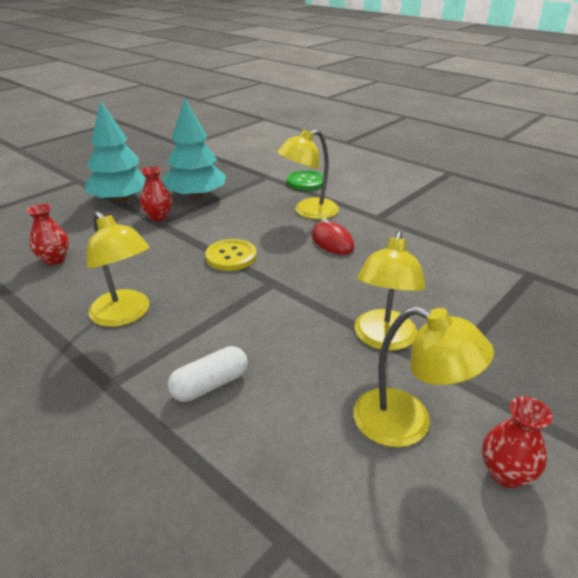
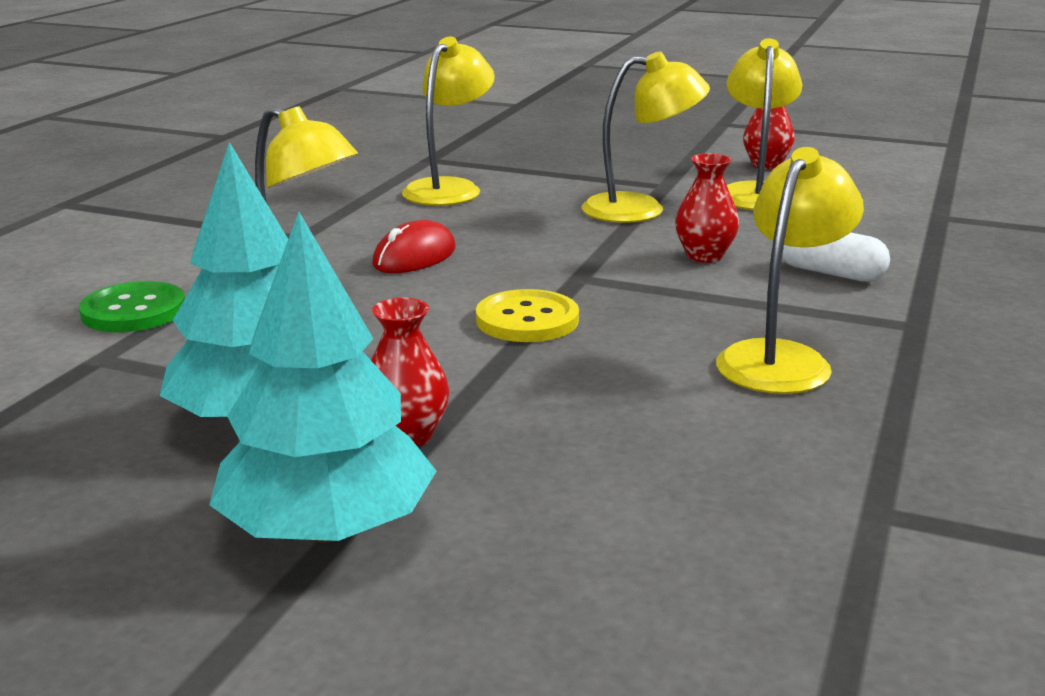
camera: 110 degrees left, 10 degrees down
red vase [26,204,69,265] -> red vase moved to [675,153,739,263]
none -> yellow lamp [402,37,495,206]

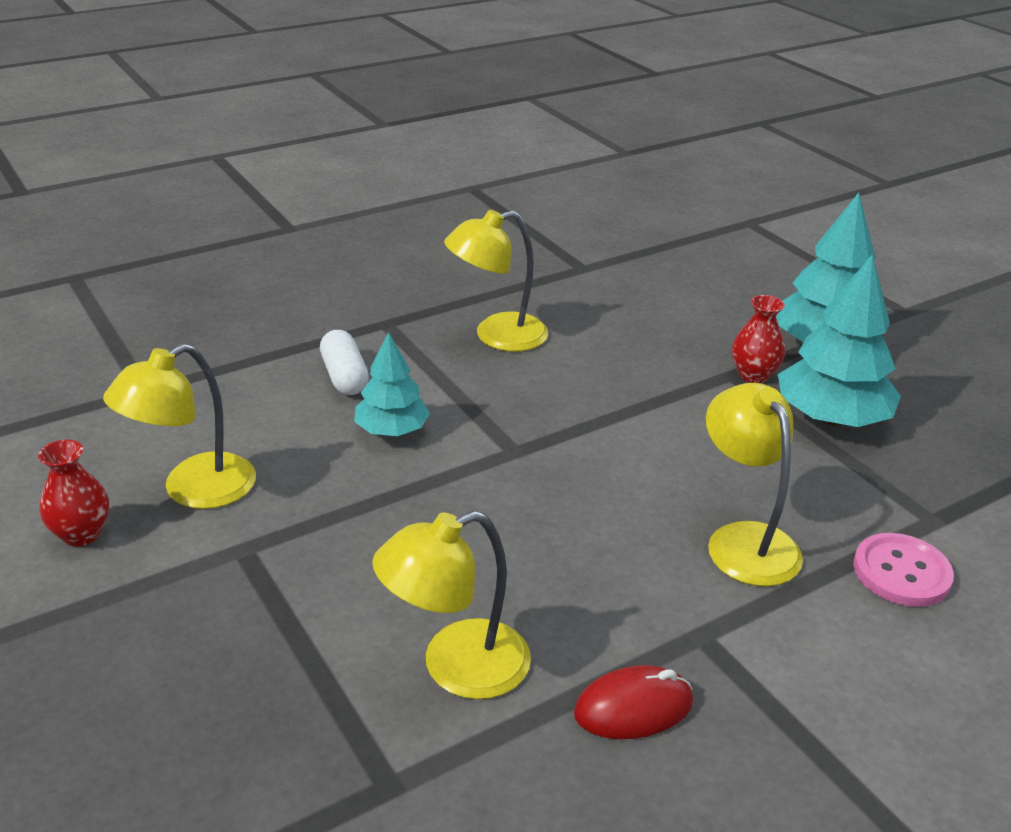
camera: 145 degrees left, 10 degrees up
green button [79,281,185,332] -> pink button [853,533,954,607]
red mouse [372,220,456,273] -> red mouse moved to [574,665,693,739]
yellow button [476,289,579,342] -> none
yellow lamp [582,51,710,223] -> none
red vase [675,153,739,263] -> turquoise tree [354,332,430,436]

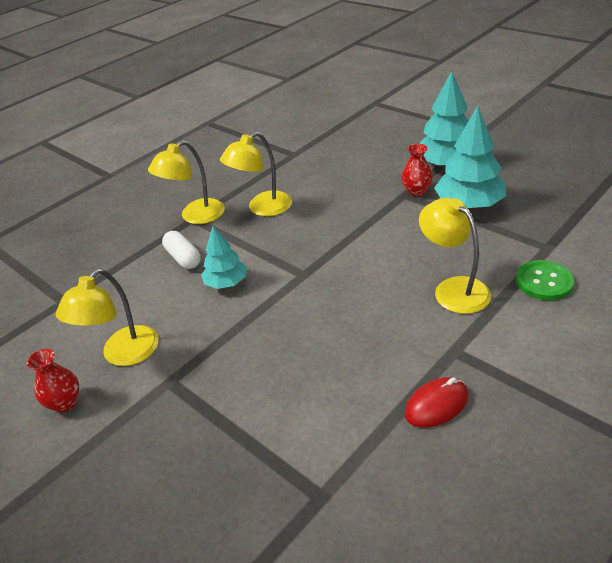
camera: 10 degrees left, 5 degrees up
yellow lamp [372,511,531,699] -> yellow lamp moved to [148,140,225,224]
pink button [853,533,954,607] -> green button [516,260,574,300]

